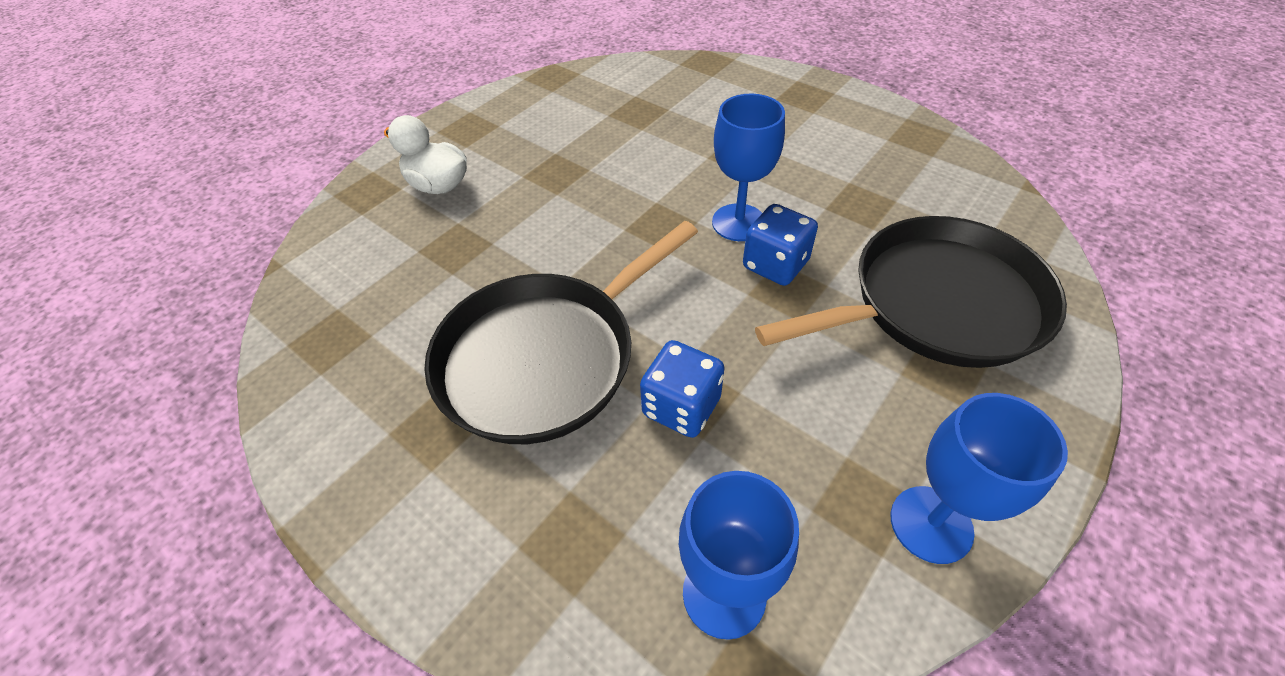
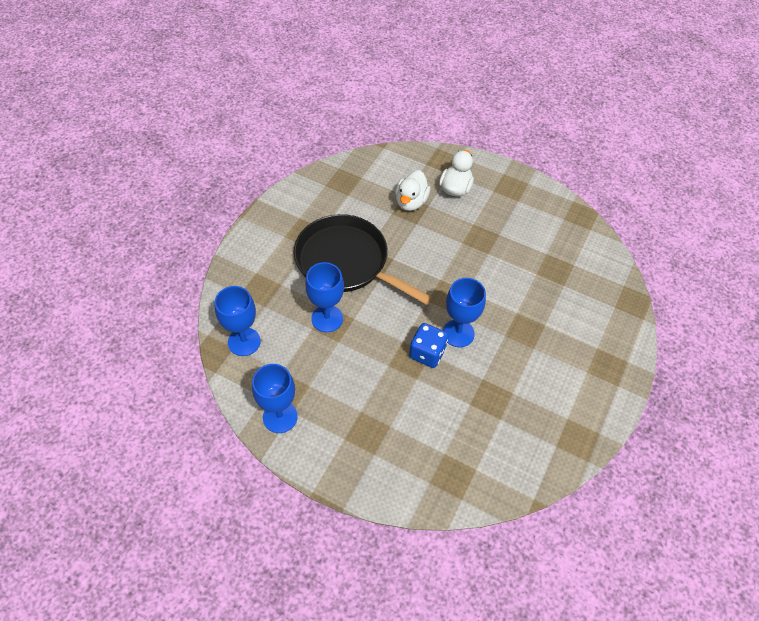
camera: 75 degrees right, 5 degrees up
blue dice [640,340,725,438] -> blue goblet [305,262,344,332]
black pan [755,216,1067,368] -> none
none -> white duck [395,170,430,211]

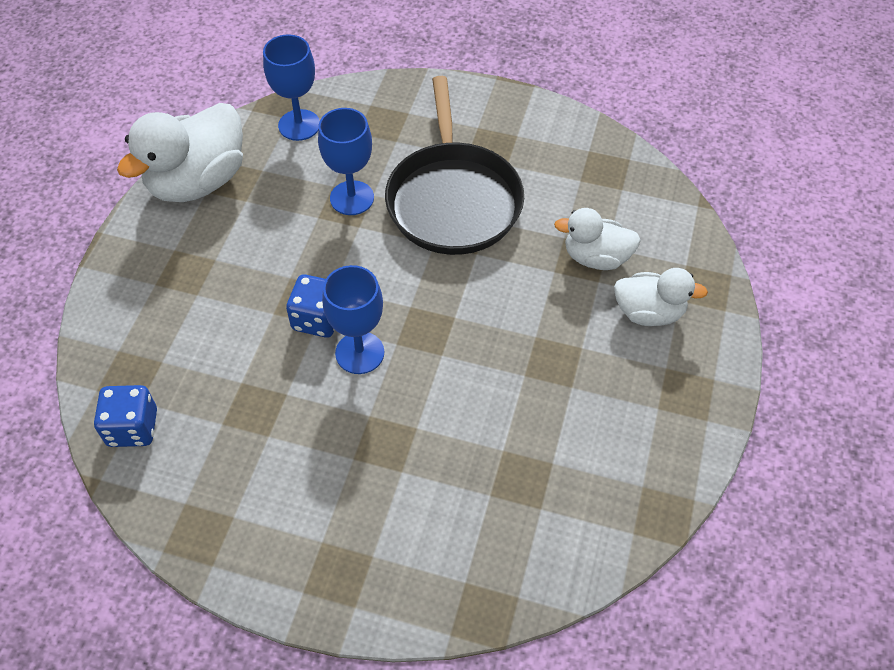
camera: 80 degrees right, 0 degrees up
blue goblet [252,364,298,433] -> white duck [117,103,243,202]
black pan [294,214,432,305] -> black pan turned 150 degrees clockwise [385,76,524,255]
none -> blue dice [94,385,157,447]

